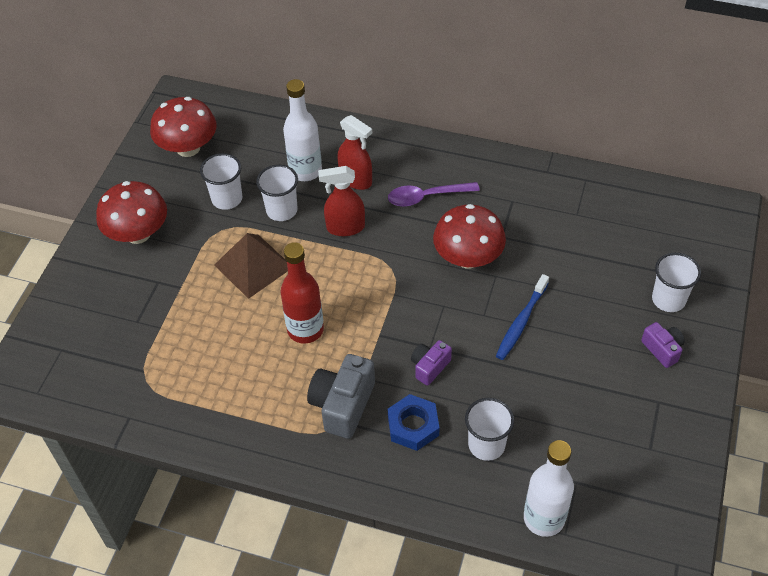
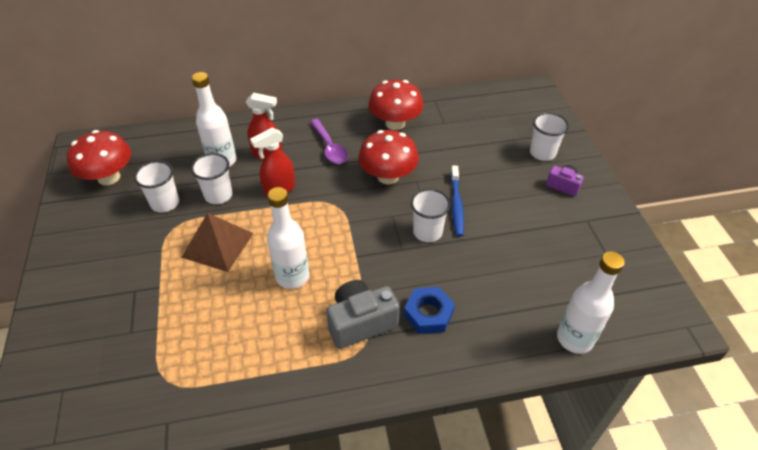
camera: 30 degrees left, 5 degrees down
red mushroom [96,181,167,244] -> red mushroom moved to [368,80,424,130]
red bottle [280,242,324,344] -> white bottle [267,187,309,289]
grey camera [307,354,375,439] -> grey camera turned 75 degrees clockwise [326,280,400,349]
purple spoon [388,182,480,207] -> purple spoon turned 75 degrees counterclockwise [310,119,348,164]
purple camera [411,340,452,386] -> none
white cup [465,398,514,461] -> white cup moved to [411,189,451,242]

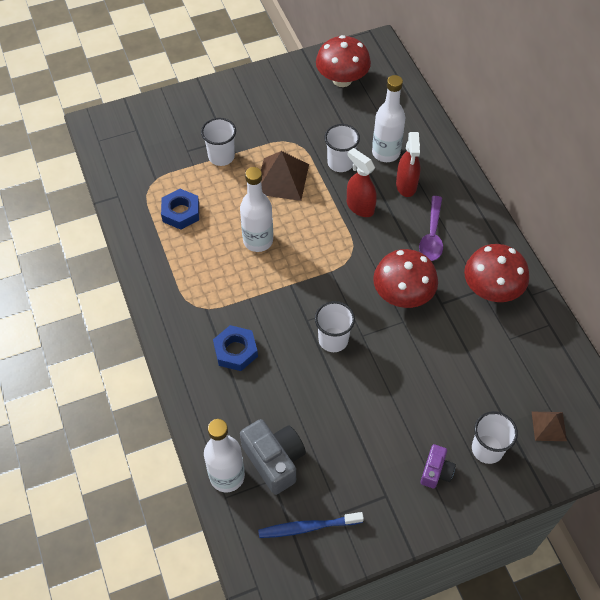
camera: 80 degrees right, 10 degrees up
white cup [134,161,179,212] -> white cup moved to [201,118,236,166]
purple spoon [310,119,348,164] -> purple spoon turned 45 degrees counterclockwise [419,196,443,261]
grey camera [326,280,400,349] -> grey camera moved to [240,419,306,495]
blue toothbrush [451,166,464,237] -> blue toothbrush moved to [258,512,364,538]
none -> blue nut [161,189,199,230]
none -> brown pyramid [532,412,567,441]

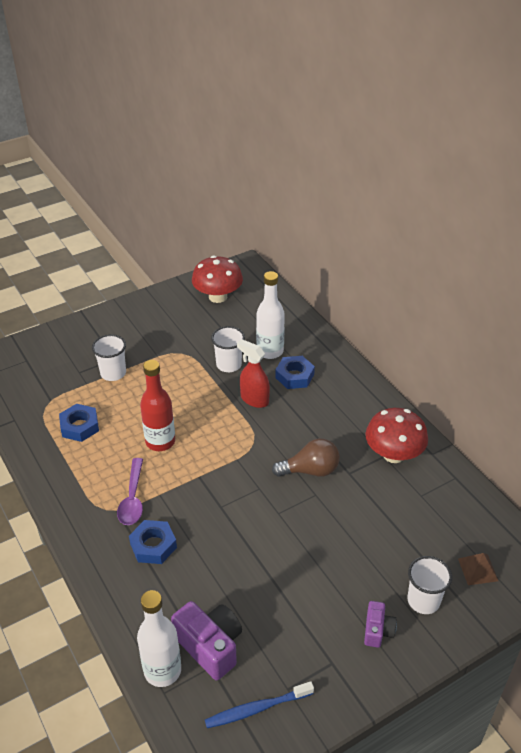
camera: 10 degrees left, 15 degrees down
white bottle [240,167,273,252] -> red bottle [140,360,175,451]
grey camera [240,419,306,495] -> purple camera [171,601,242,680]
brown pyramid [261,151,309,201] -> none
white cup [315,301,355,352] -> none
red mushroom [373,249,438,308] -> brown light bulb [272,438,340,477]
red spray bottle [396,132,420,197] -> blue nut [275,356,315,389]
purple spoon [419,196,443,261] -> purple spoon moved to [117,458,143,525]

